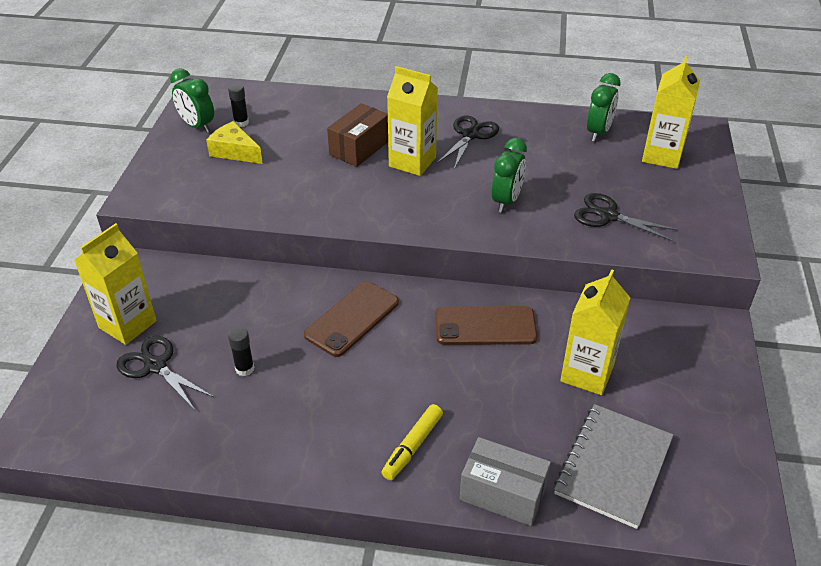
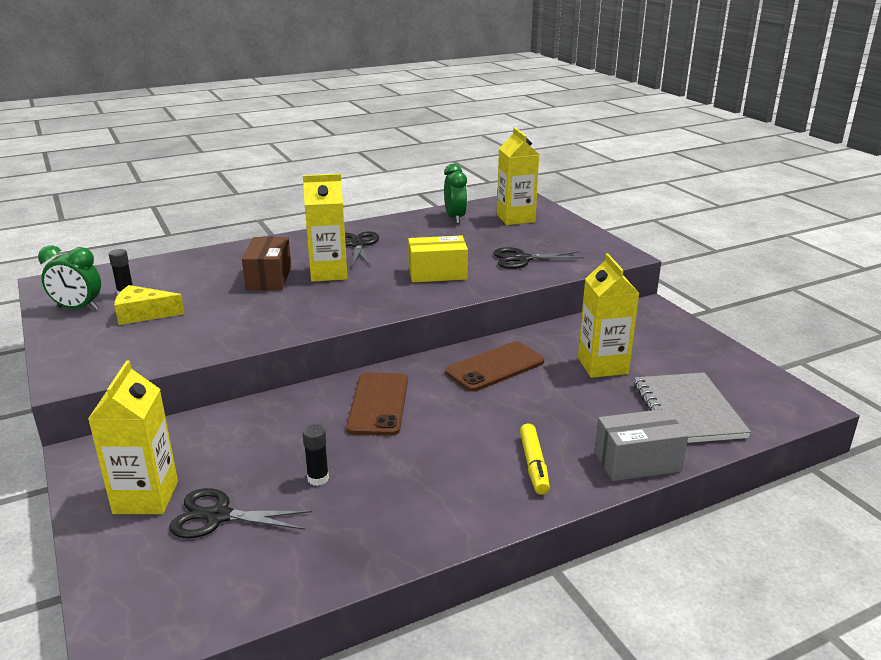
camera: 35 degrees left, 15 degrees down
green clock [492,138,527,213] -> yellow box [408,235,468,282]

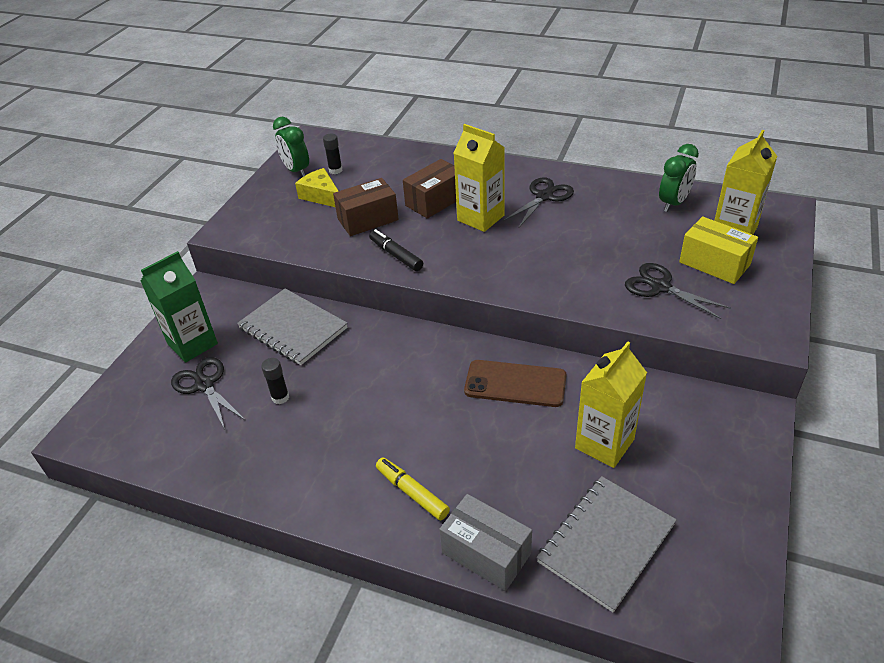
camera: 50 degrees right, 15 degrees up
yellow carton [88,360,178,514] -> green carton [141,251,218,363]
brown phone [346,372,408,436] -> none
yellow box [408,235,468,282] -> yellow box moved to [679,216,758,284]
yellow marker [520,424,550,495] -> yellow marker turned 90 degrees clockwise [376,457,450,520]
none -> grey notebook [237,288,348,365]
none -> brown box [333,178,399,236]
none -> black marker [369,229,423,271]

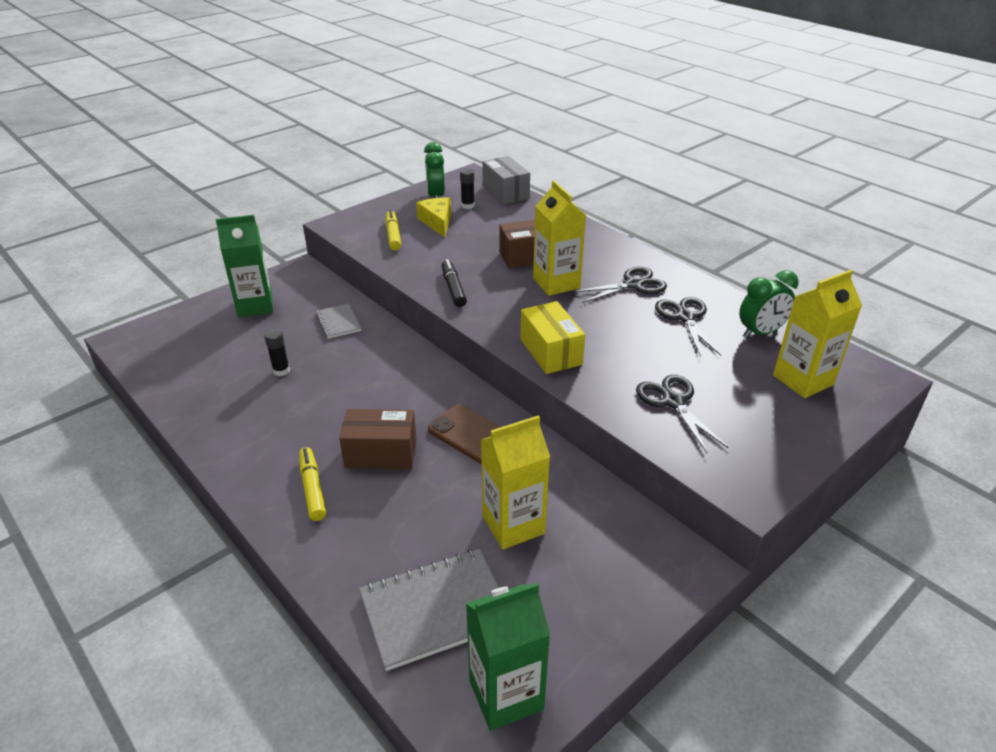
camera: 25 degrees right, 5 degrees down
black scissors [171,357,246,429] -> black scissors moved to [655,297,721,357]
grey notebook [237,288,348,365] -> grey notebook [316,304,361,339], size x0.55
brown box [333,178,399,236] -> brown box moved to [339,409,417,469]
grey box [439,494,532,591] -> grey box moved to [482,156,530,205]
yellow box [679,216,758,284] -> yellow box moved to [520,301,585,374]
none -> yellow marker [386,210,401,251]
none -> green carton [466,583,550,731]

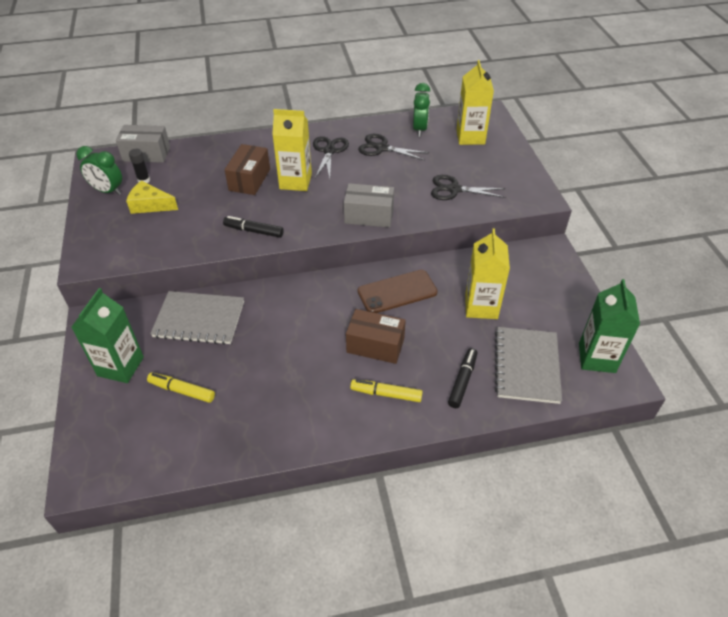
camera: 60 degrees left, 10 degrees up
black glue stick [264,329,290,376] -> none
grey notebook [316,304,361,339] -> grey notebook [150,291,244,345], size x1.83
brown box [339,409,417,469] -> brown box turned 75 degrees clockwise [346,309,406,364]
yellow marker [386,210,401,251] -> yellow marker moved to [147,373,215,403]
yellow box [520,301,585,374] -> grey box [344,183,394,228]
none -> black marker [448,348,477,408]

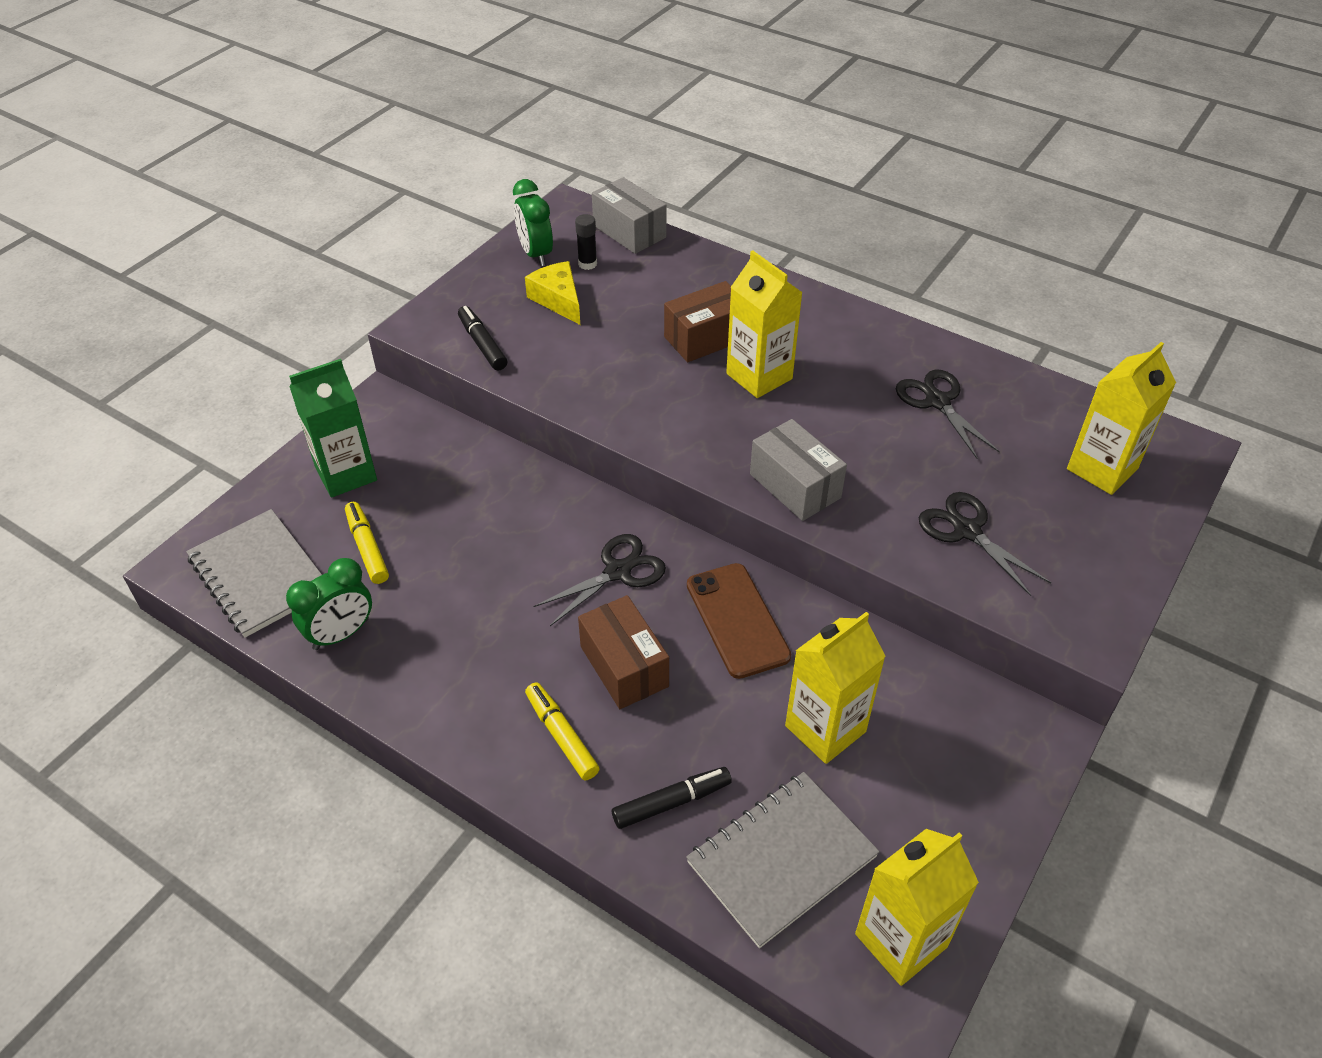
camera: 45 degrees right, 0 degrees up
grey notebook [150,291,244,345] -> grey notebook moved to [186,509,322,638]
black marker [223,216,284,238] -> black marker moved to [458,306,507,370]
black scissors [313,136,349,179] -> black scissors moved to [533,534,666,626]
brown phone [358,270,438,313] -> brown phone turned 45 degrees clockwise [687,563,791,679]
green clock [413,83,430,137] -> green clock moved to [286,558,372,650]
green carton [579,279,640,373] -> yellow carton [855,829,979,986]

